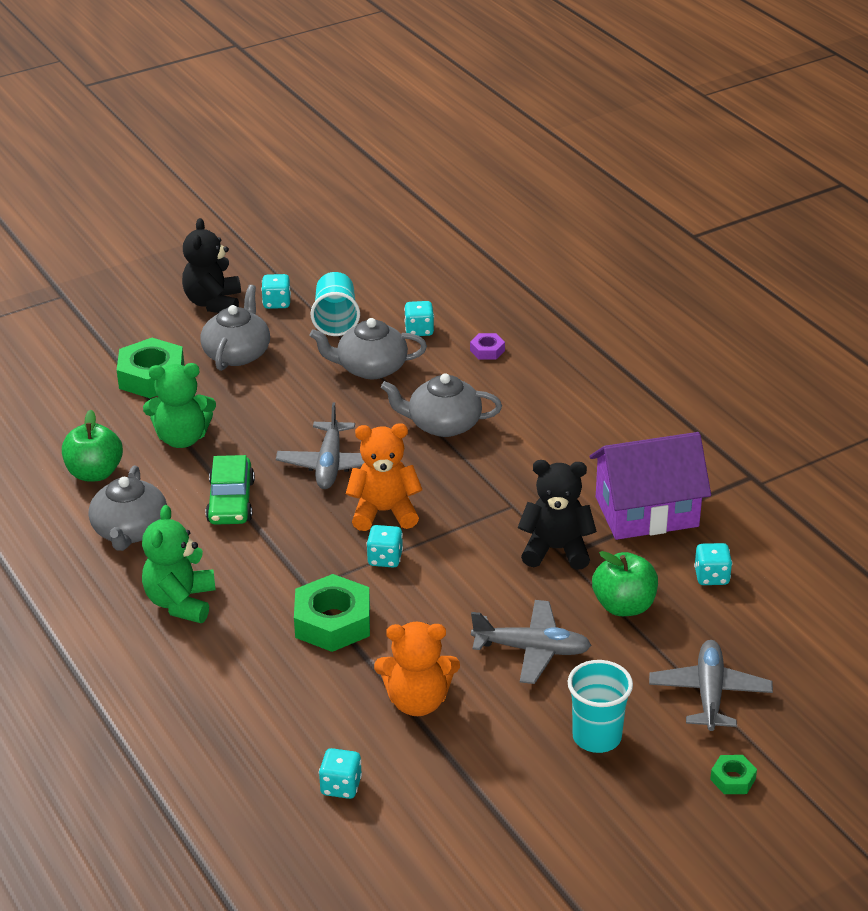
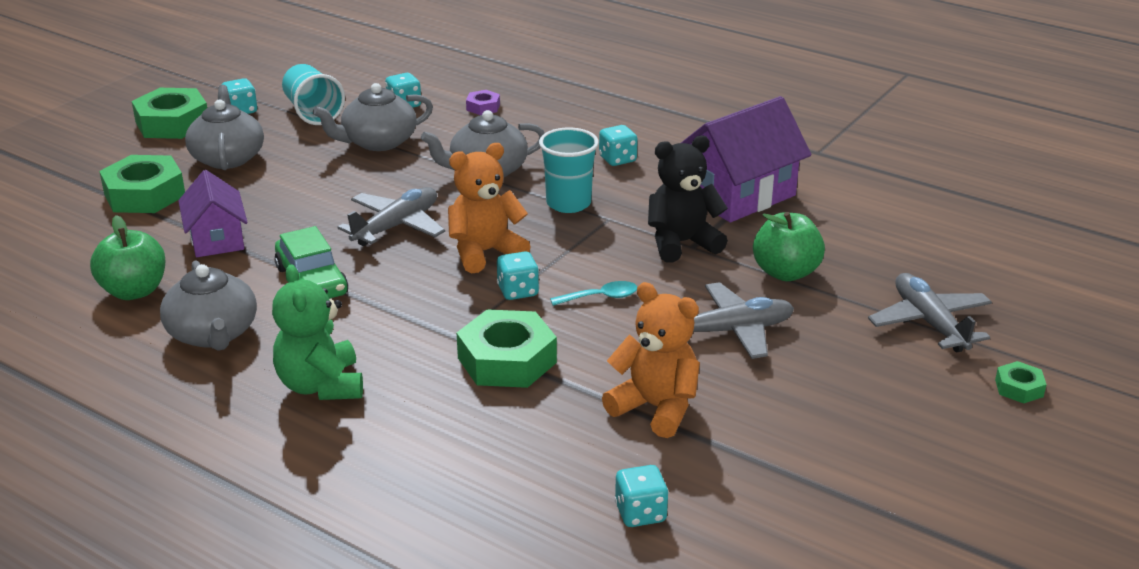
camera: 25 degrees left, 5 degrees down
green teddy bear [143,363,216,448] -> purple house [178,170,248,257]
black teddy bear [182,218,241,313] -> green nut [132,88,207,139]
grey plane [276,403,364,489] -> grey plane turned 120 degrees counterclockwise [337,187,445,246]
orange teddy bear [374,622,460,716] -> orange teddy bear turned 120 degrees counterclockwise [602,282,700,438]
turquoise cup [568,660,633,753] -> turquoise cup moved to [539,128,599,213]
turquoise dice [694,543,732,585] -> turquoise dice moved to [599,125,638,166]
none -> turquoise spoon [550,281,637,306]

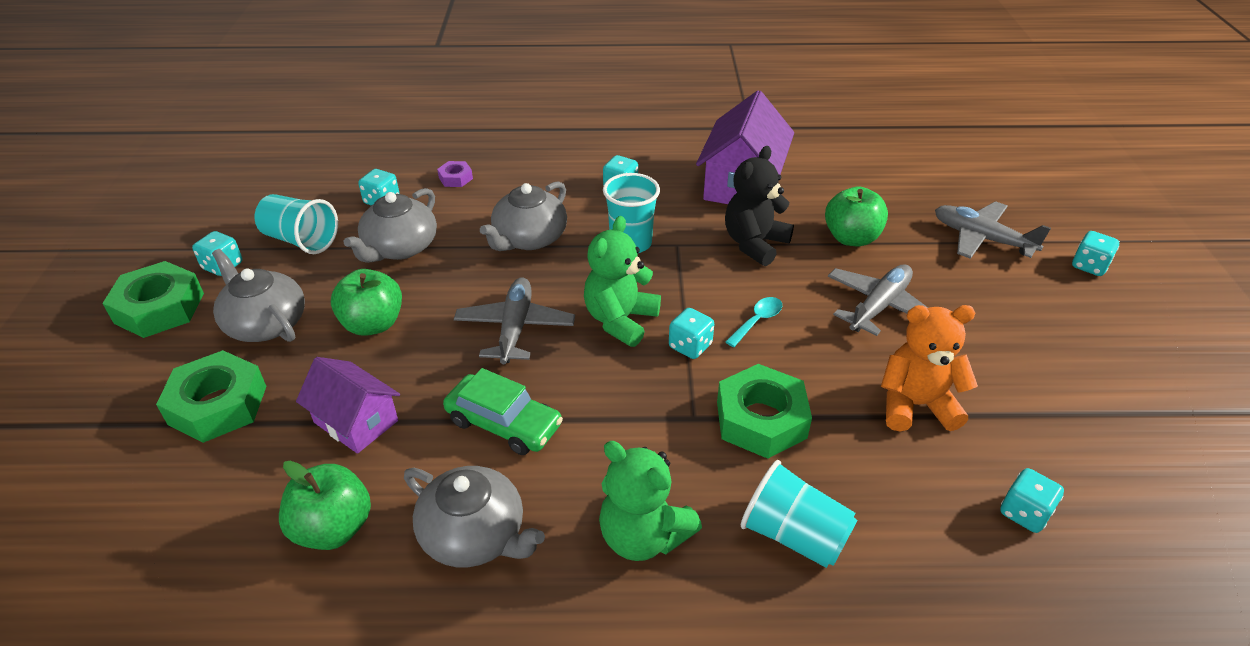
camera: 35 degrees left, 10 degrees up
orange teddy bear [448,143,531,273] -> green teddy bear [584,216,661,347]
green nut [995,361,1047,404] -> turquoise dice [1072,231,1119,276]
none -> green apple [331,269,402,336]
none -> turquoise cup [741,460,858,568]

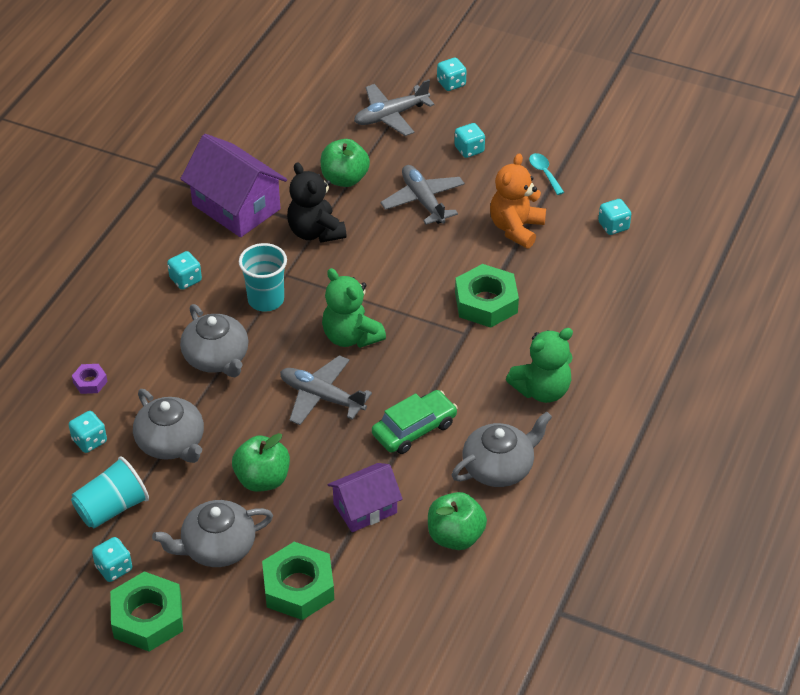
camera: 65 degrees left, 5 degrees up
turquoise dice [669,308,714,359] -> turquoise dice moved to [454,123,485,158]
turquoise spoon [725,297,782,347] -> turquoise spoon moved to [529,153,564,195]
turquoise cup [741,460,858,568] -> none

